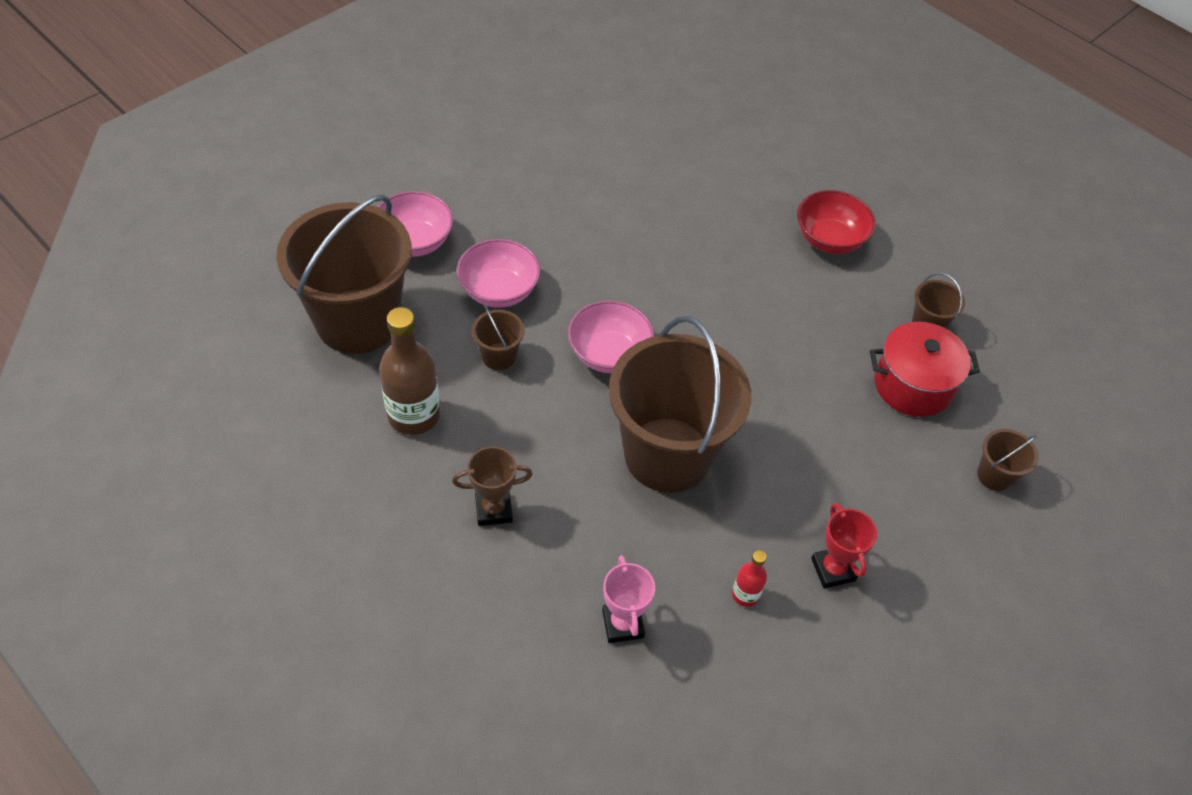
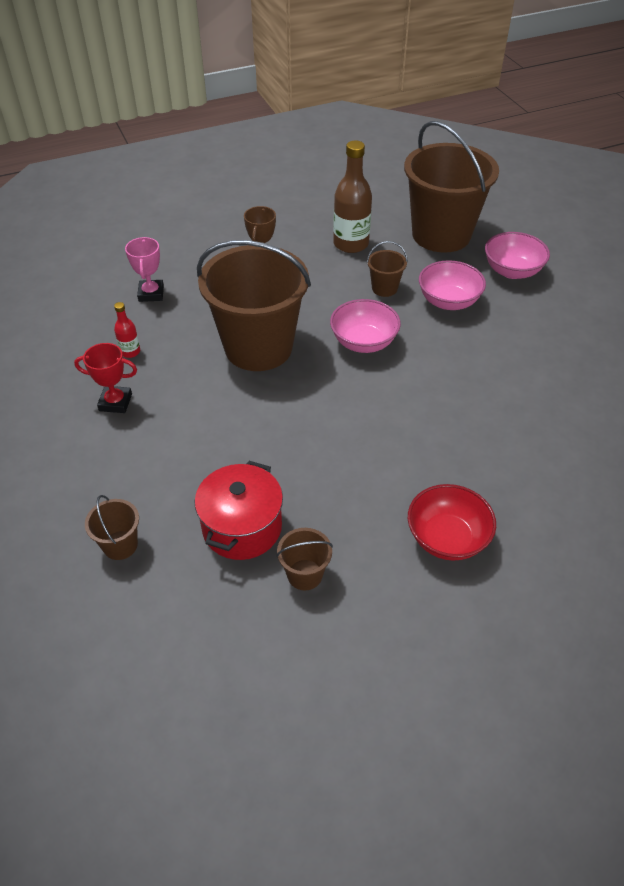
camera: 115 degrees right, 5 degrees down
pink trophy [602,555,655,643] -> pink trophy turned 75 degrees clockwise [125,237,164,302]

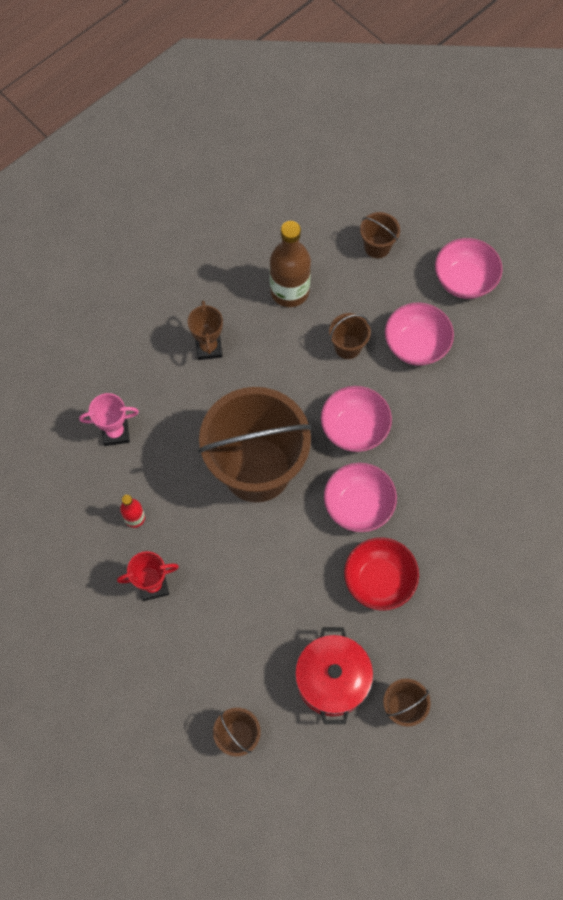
camera: 20 degrees left, 20 degrees up
pink trophy [125,237,164,302] -> pink trophy turned 75 degrees counterclockwise [79,393,139,446]
brown bucket [404,121,499,253] -> brown bucket [360,212,400,259], size x0.41
red bowl [408,484,496,561] -> red bowl moved to [344,537,419,611]
none -> pink bowl [324,463,397,532]

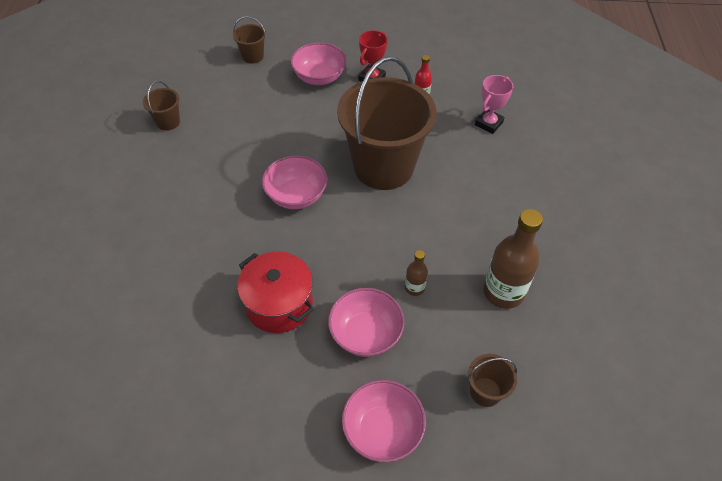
camera: 135 degrees right, 15 degrees down
brown trophy [188,300,223,360] -> none
red pot [295,627,373,724] -> red pot moved to [237,252,314,333]
pink bowl [321,386,392,452] -> pink bowl moved to [290,42,346,85]
brown bucket [329,313,371,359] -> brown bottle [405,250,428,296]
red bowl [344,537,419,611] -> none

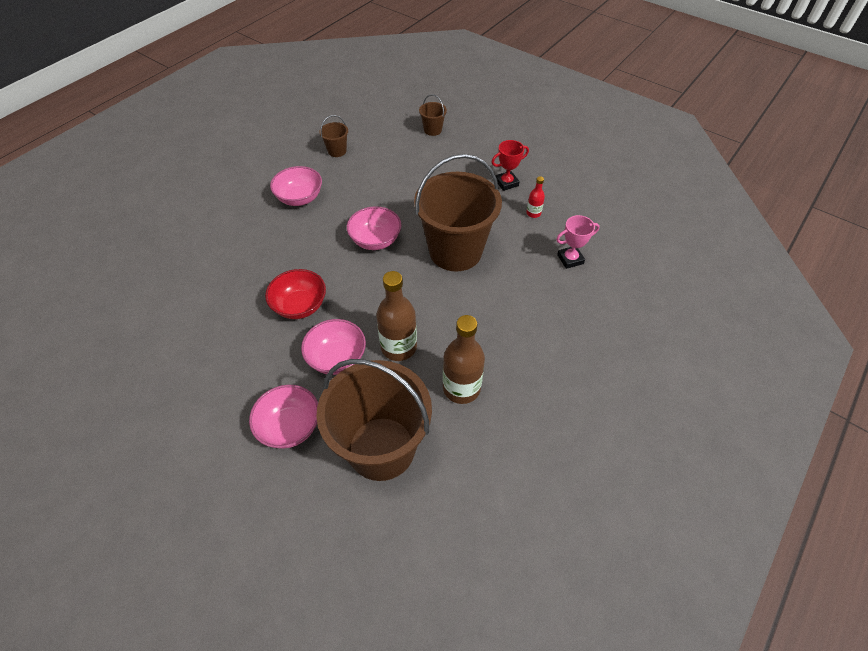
camera: 35 degrees right, 0 degrees up
red pot [237,252,314,333] -> red bowl [265,269,326,319]
pink bowl [290,42,346,85] -> pink bowl moved to [270,166,322,206]
brown bottle [405,250,428,296] -> brown bottle [376,271,417,361], size x2.03
brown bucket [468,354,517,407] -> brown bucket [316,359,432,481], size x2.46

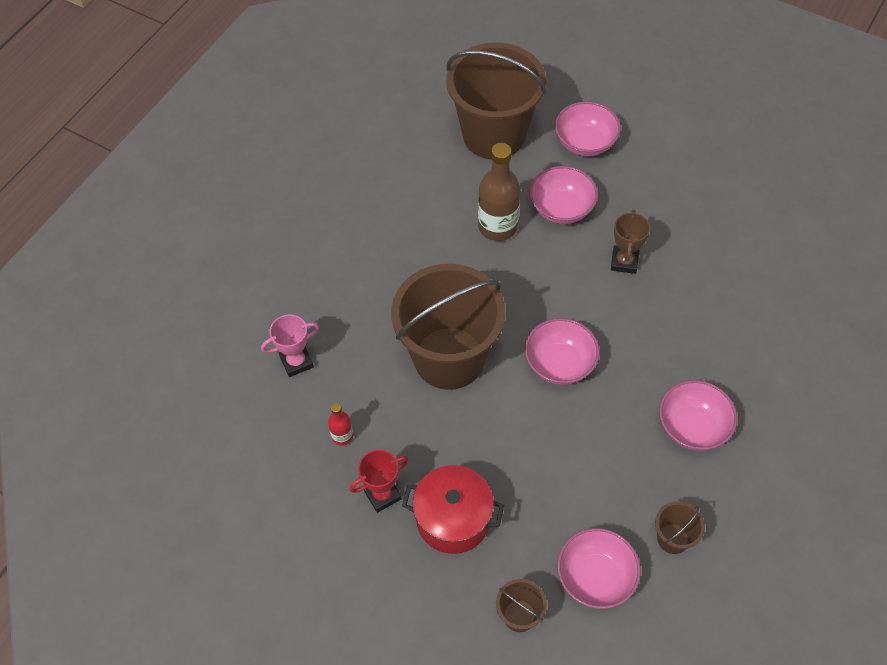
camera: 175 degrees right, 5 degrees up
red bowl [265,269,326,319] -> brown trophy [611,210,650,274]
brown bottle [443,315,485,404] -> none
none -> red pot [402,465,504,554]
none -> pink bowl [557,528,641,609]

